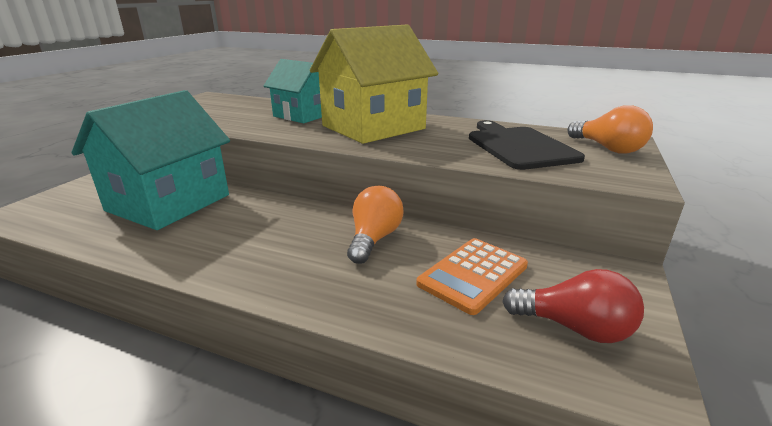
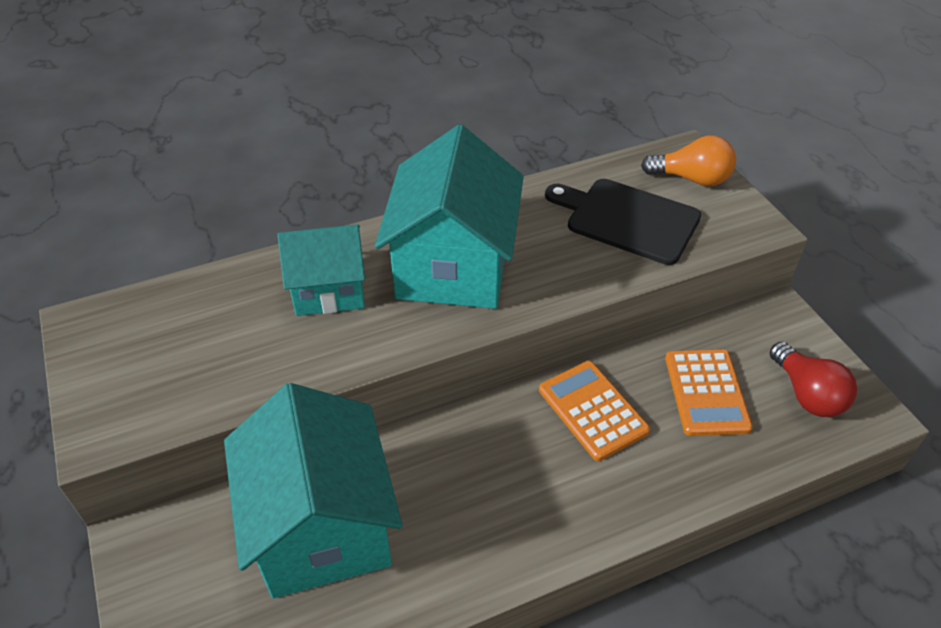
camera: 45 degrees left, 20 degrees up
yellow house [310,25,438,144] -> turquoise house [375,125,524,309]
orange light bulb [347,186,404,264] -> orange calculator [539,361,650,461]
red light bulb [502,269,644,343] -> red light bulb turned 90 degrees clockwise [770,341,857,417]

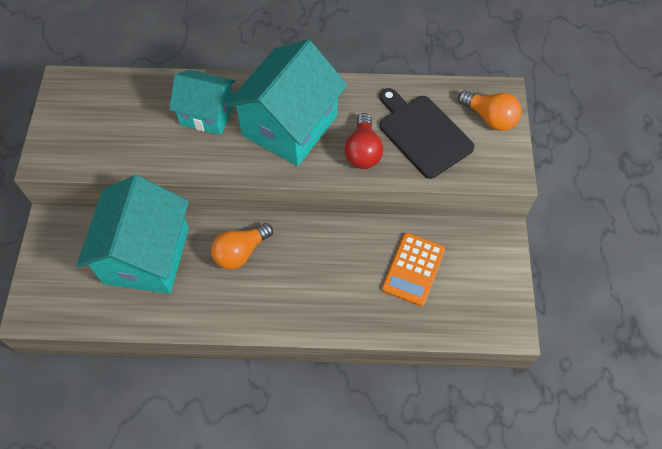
camera: 25 degrees right, 15 degrees up
orange calculator [539,361,650,461] -> none
red light bulb [770,341,857,417] -> red light bulb moved to [345,113,383,169]
none -> orange light bulb [211,223,273,270]

